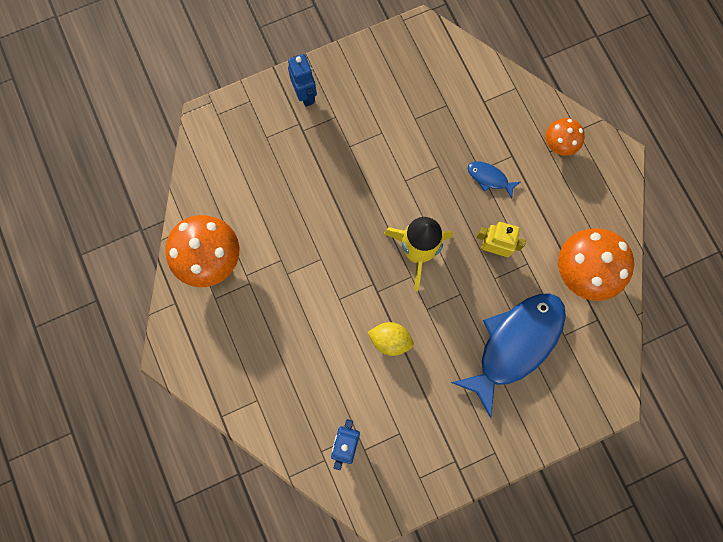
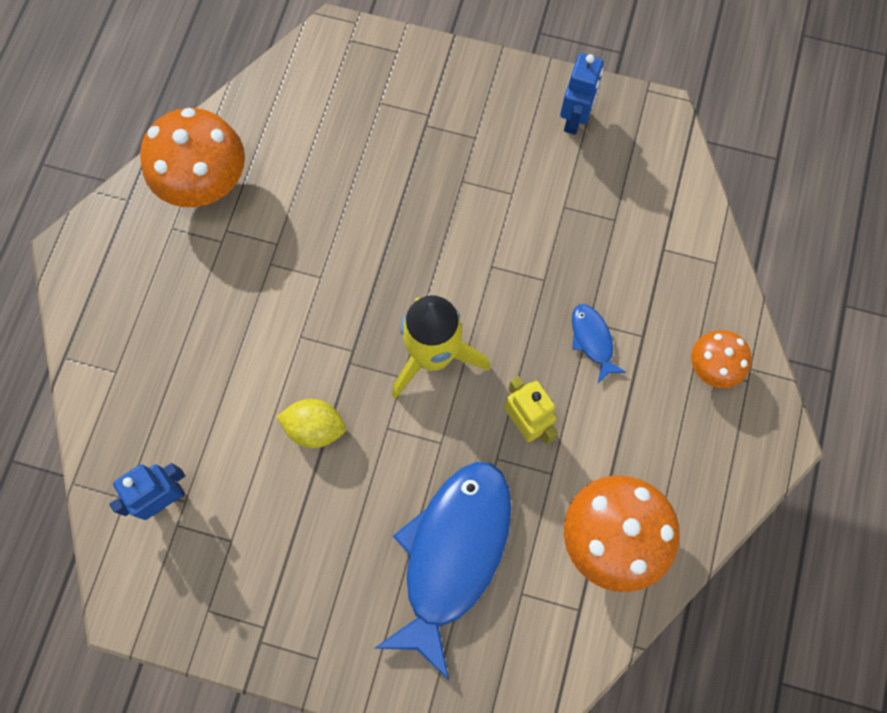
camera: 40 degrees right, 5 degrees down
blue robot [288,54,317,107] -> blue robot moved to [560,53,604,135]
yellow lemon [367,322,414,356] -> yellow lemon turned 45 degrees counterclockwise [276,399,346,448]
blue fish [451,293,566,418] -> blue fish turned 60 degrees counterclockwise [375,462,512,680]

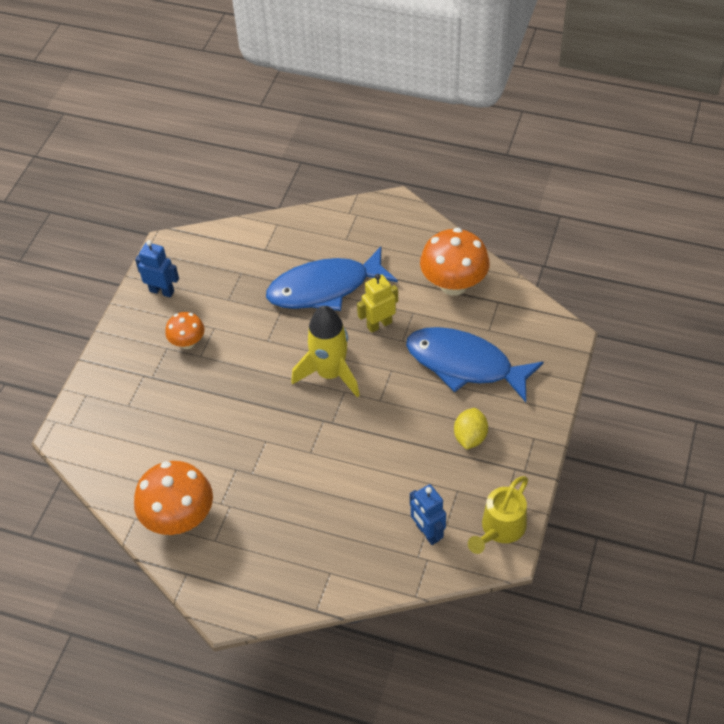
camera: 85 degrees left, 20 degrees down
yellow lemon [276,399,346,448] -> yellow lemon moved to [454,408,488,450]
blue fish [572,304,626,383] -> blue fish [266,247,398,311], size x2.40
orange mushroom [691,330,752,388] -> orange mushroom moved to [165,312,205,349]
none -> yellow watering can [468,476,528,554]

